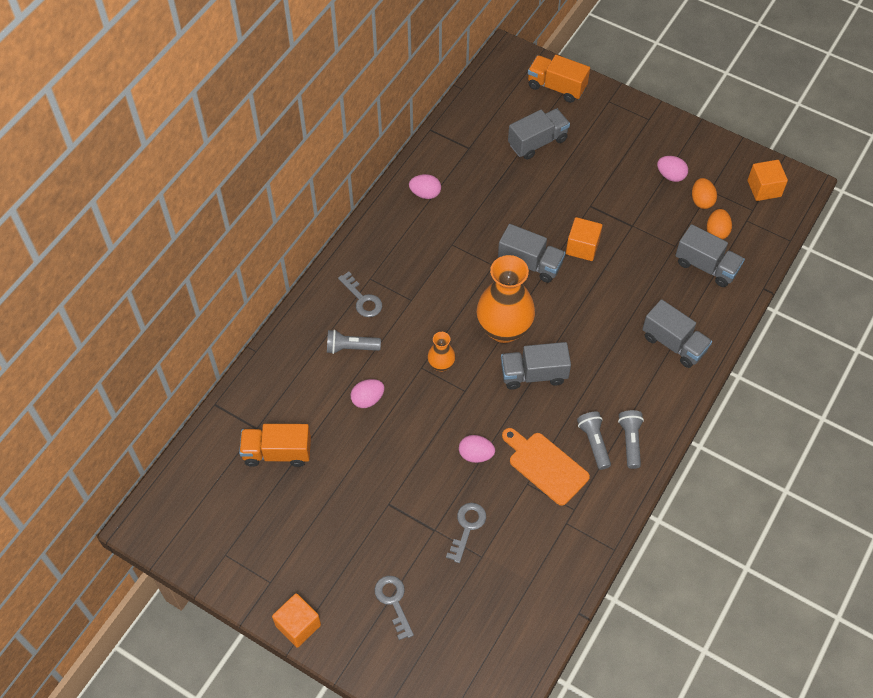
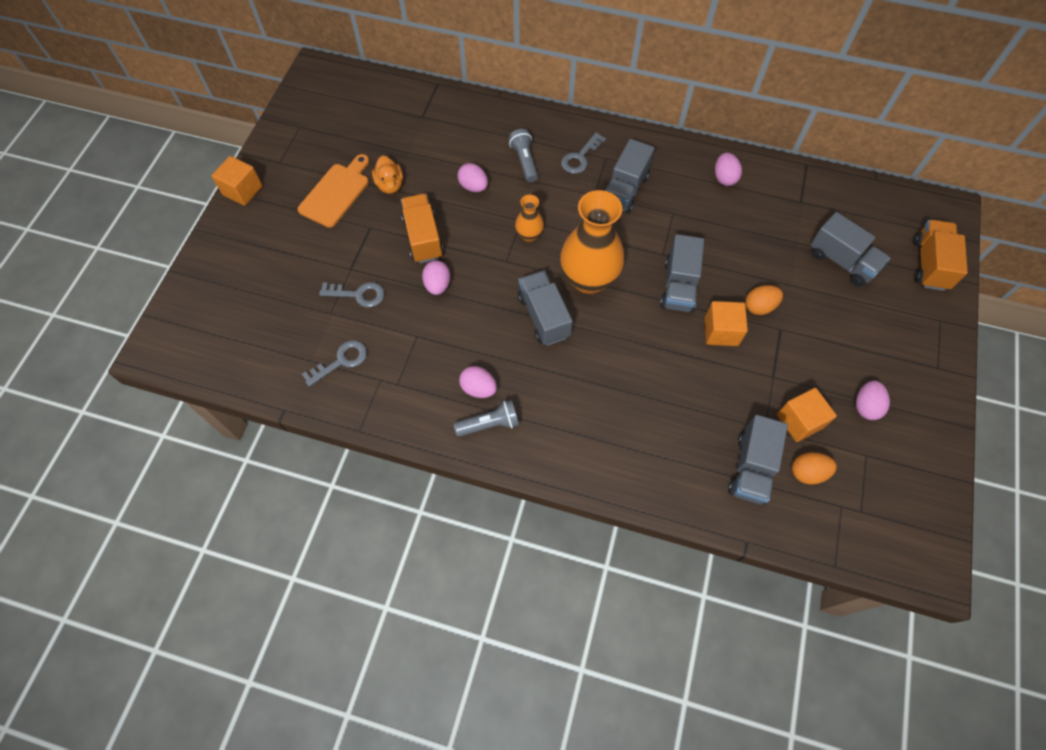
camera: 75 degrees right, 5 degrees up
orange truck [239,424,311,467] -> orange truck moved to [401,194,444,263]
grey key [375,576,414,640] -> grey key moved to [302,340,367,387]
orange cutting board [502,428,590,506] -> orange cutting board moved to [298,154,369,228]
grey flashlight [577,411,611,470] -> pink egg [459,366,497,398]
grey truck [642,299,712,368] -> grey truck moved to [605,139,655,214]
orange egg [692,178,717,209] -> orange egg moved to [745,285,783,315]
orange cube [748,160,788,201] -> orange cube moved to [777,388,837,442]
none -> orange duck [372,155,403,194]

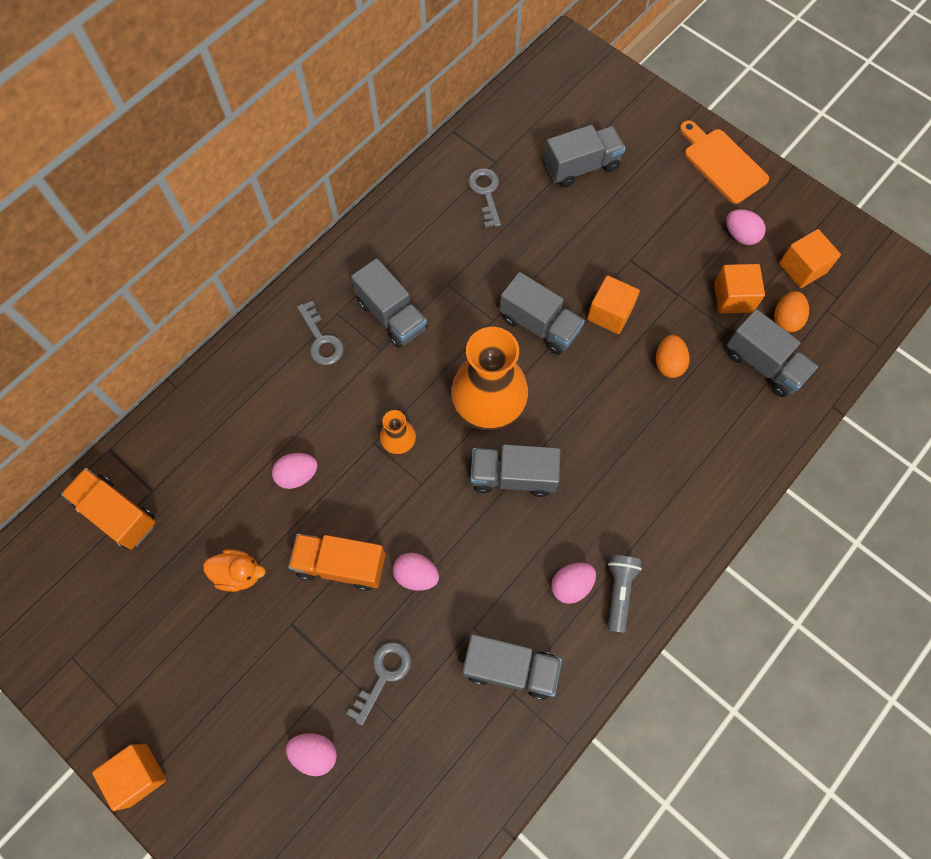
camera: 65 degrees left, 5 degrees up
orange cutting board [298,154,369,228] -> orange cutting board moved to [680,120,769,204]
grey key [302,340,367,387] -> grey key moved to [468,168,501,228]
grey flashlight [508,129,538,182] -> none
pink egg [715,153,742,186] -> pink egg moved to [286,733,337,776]
orange egg [745,285,783,315] -> orange egg moved to [656,335,689,378]
orange truck [913,220,968,291] -> orange truck moved to [61,468,156,550]
none -> grey truck [462,634,562,700]
none -> orange cube [779,229,841,288]

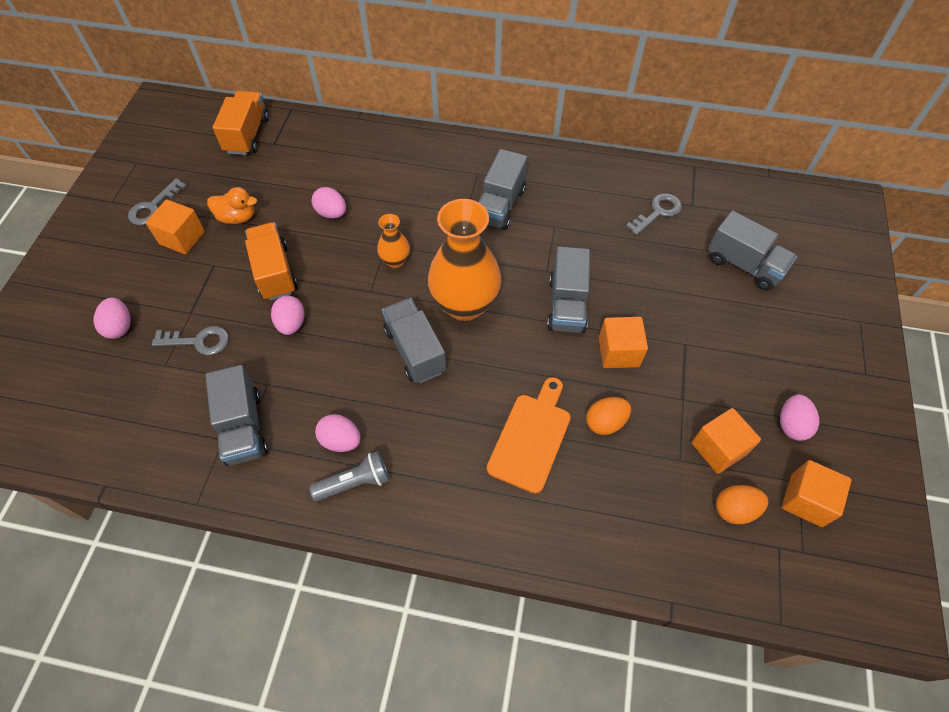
camera: 60 degrees right, 10 degrees down
orange cube [92,744,166,811] -> orange cube moved to [146,200,205,254]
orange duck [203,549,266,592] -> orange duck turned 60 degrees counterclockwise [207,187,257,224]
grey key [297,301,344,365] -> grey key moved to [128,178,187,225]
orange cutting board [680,120,769,204] -> orange cutting board moved to [487,377,571,494]
grey truck [727,309,818,397] -> none

